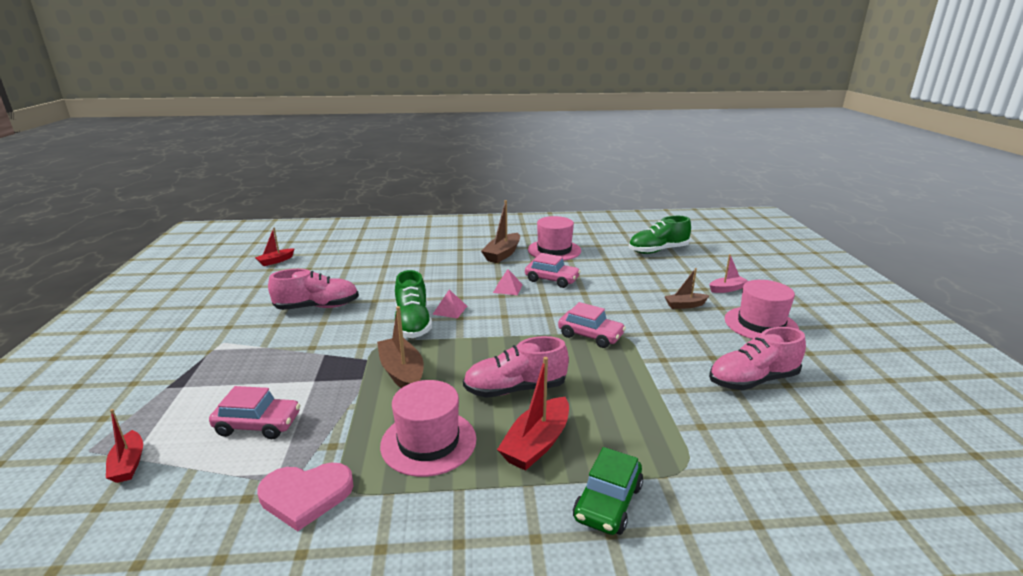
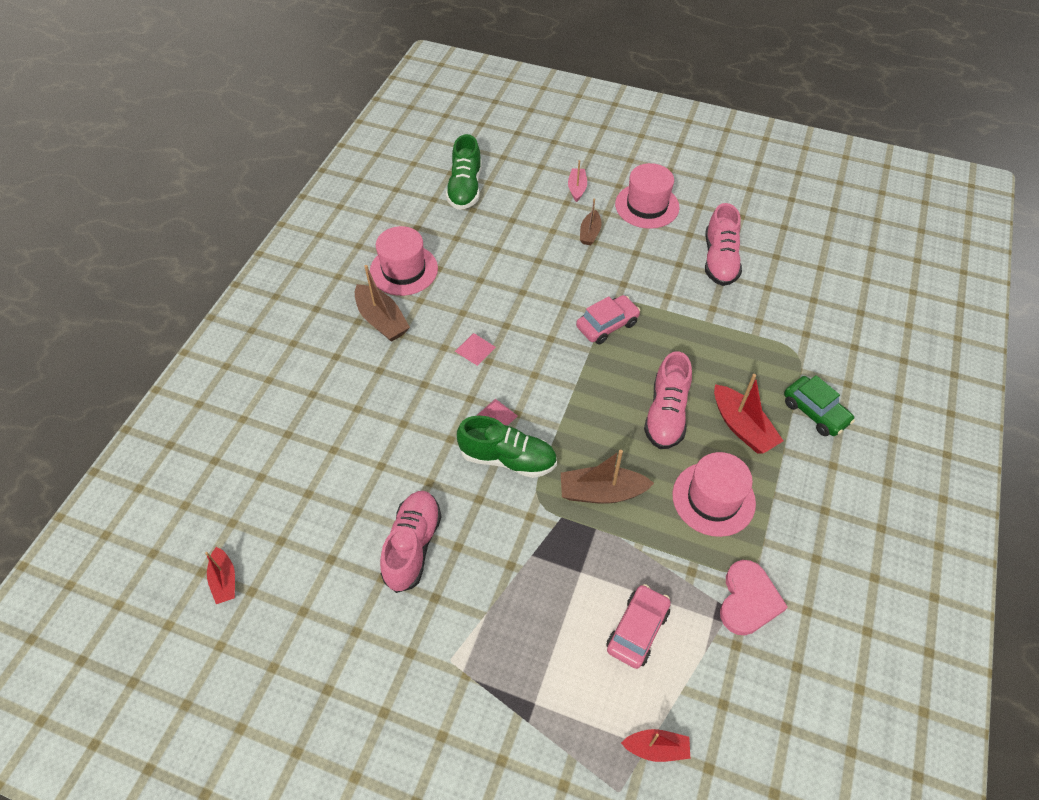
camera: 65 degrees left, 30 degrees up
pink car [525,253,581,288] -> none

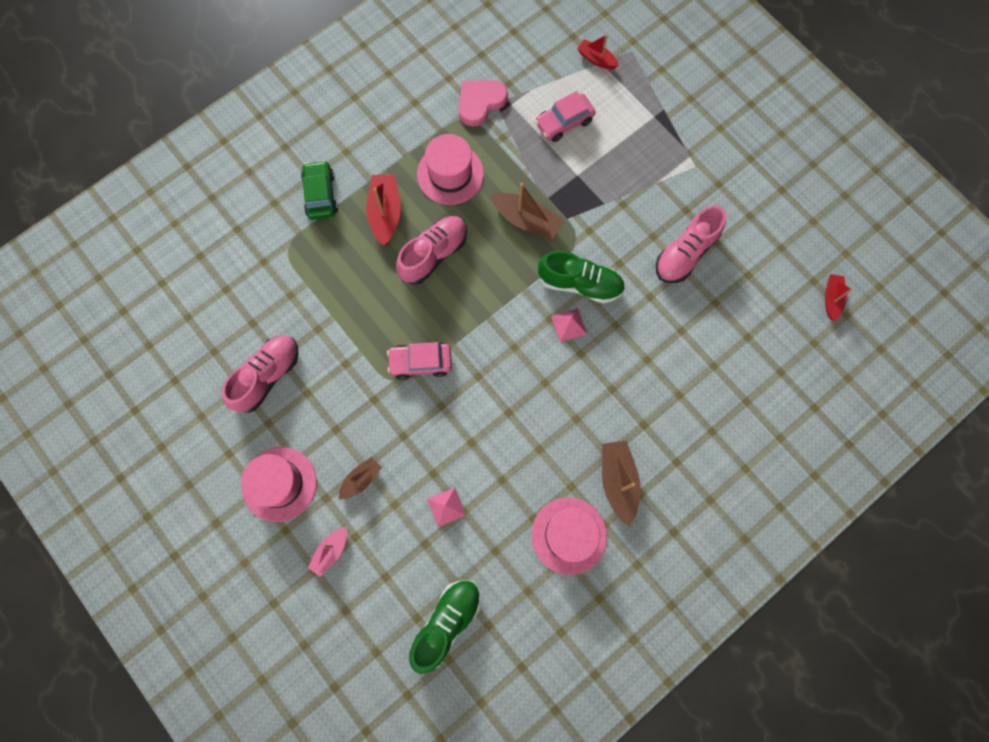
camera: 150 degrees left, 20 degrees up
pink pyramid [455,333,496,366] -> pink pyramid moved to [427,488,466,527]
green shoe [457,415,557,478] -> green shoe turned 150 degrees clockwise [538,250,625,303]

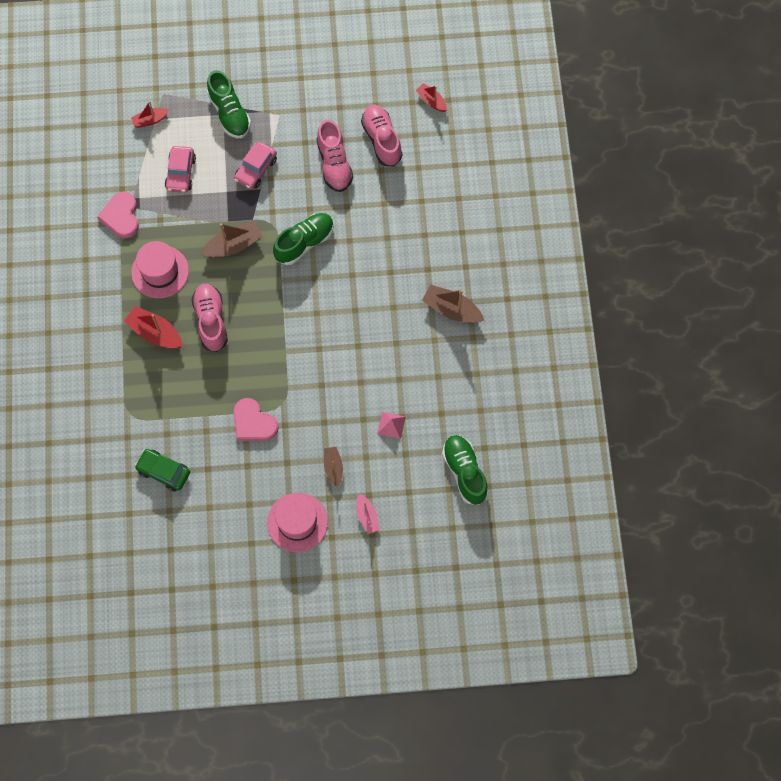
camera: 55 degrees left, 5 degrees down
pink shoe [222,336,298,413] -> pink shoe moved to [361,105,402,167]
green car [301,160,338,220] -> green car moved to [135,449,190,492]
pink car [387,342,452,380] -> pink car moved to [234,142,277,189]
pink hat [531,497,607,575] -> none
pink pyramid [551,308,587,342] -> none
none -> green shoe [207,70,251,138]
none -> pink heart [233,398,279,441]

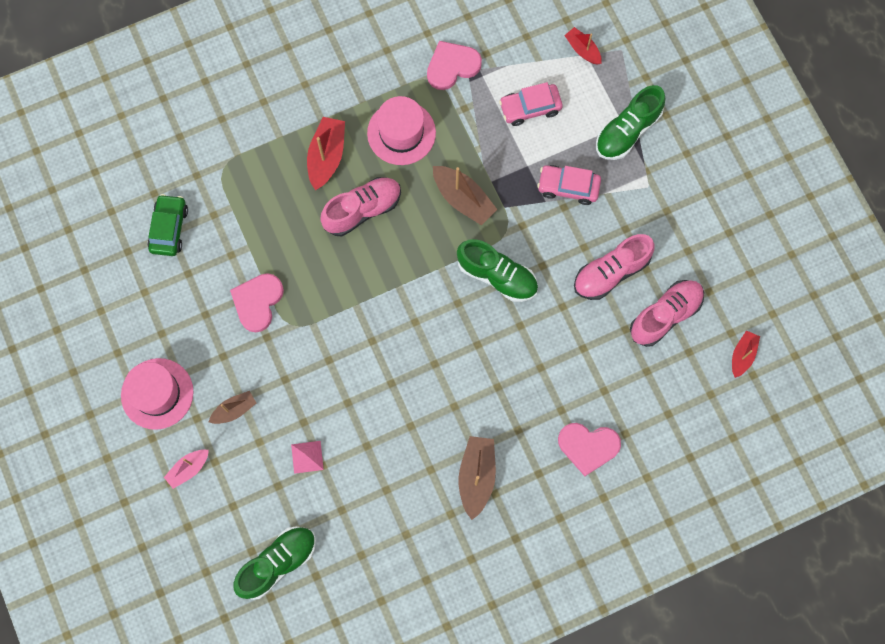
camera: 70 degrees right, 5 degrees up
none -> pink heart [558,423,621,476]

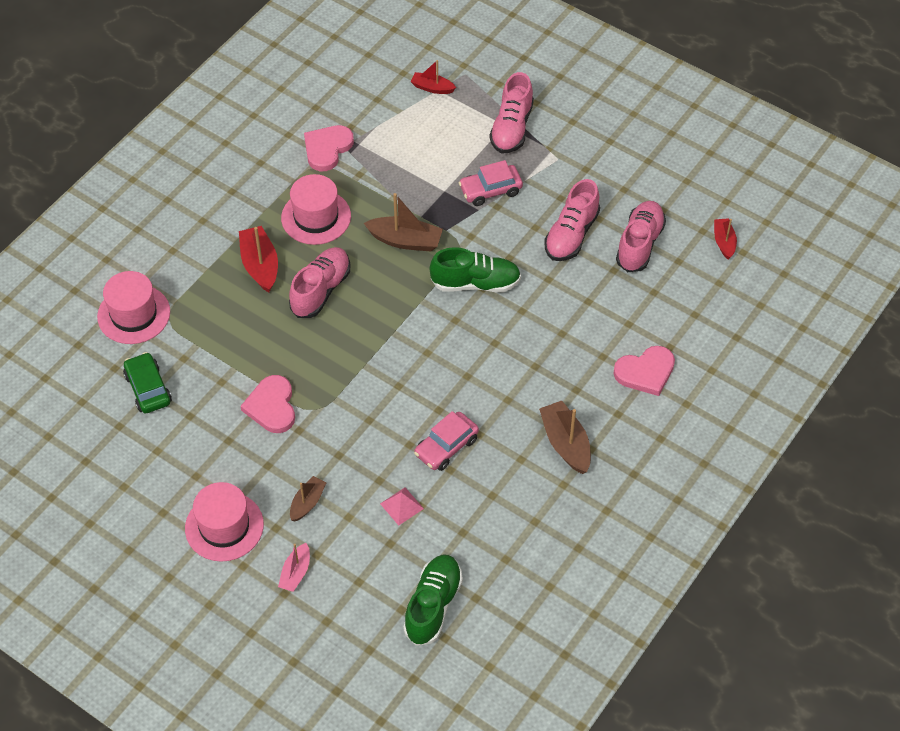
camera: 30 degrees left, 20 degrees down
pink car [499,82,563,126] -> pink car moved to [414,411,479,471]
green shoe [596,85,665,160] -> pink shoe [489,72,534,154]
none -> pink hat [97,271,170,344]

